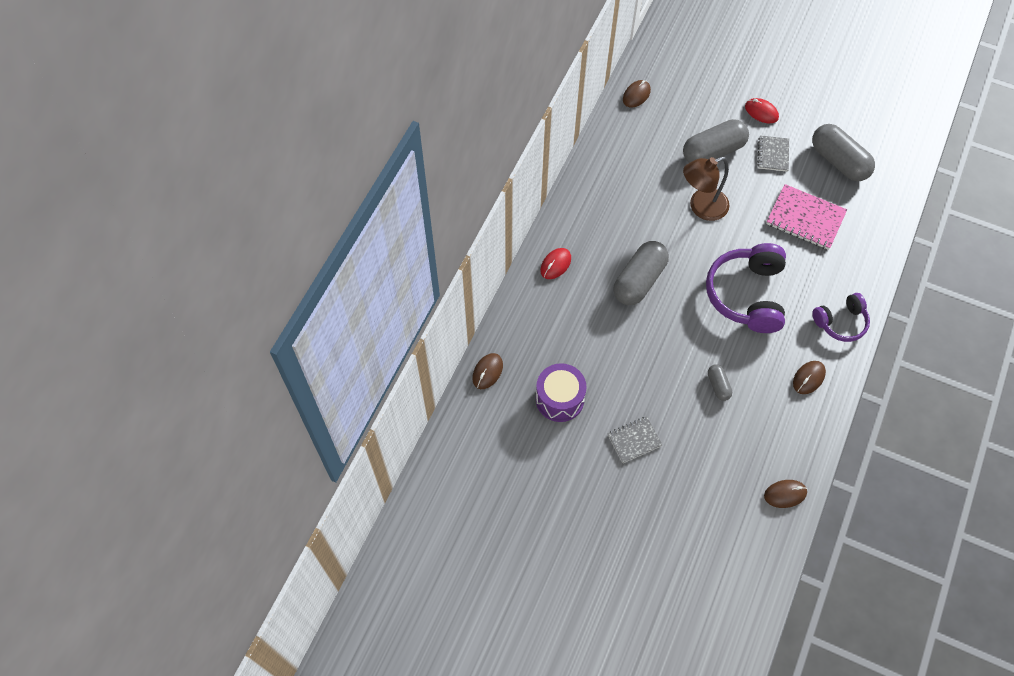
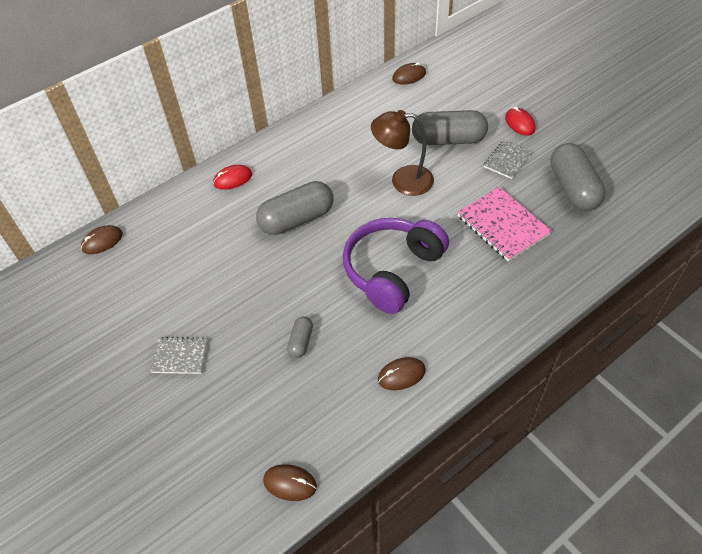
camera: 30 degrees right, 10 degrees down
purple drum [536,363,587,422] -> none
purple headphones [812,293,870,342] -> none

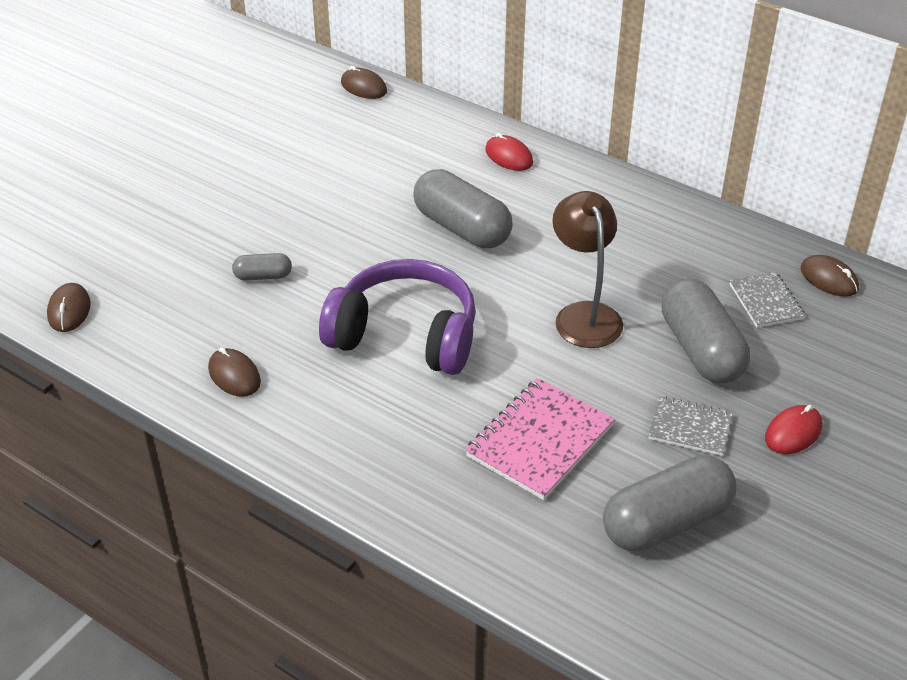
camera: 70 degrees right, 10 degrees down
grey notebook [150,337,207,374] -> grey notebook moved to [730,272,805,328]

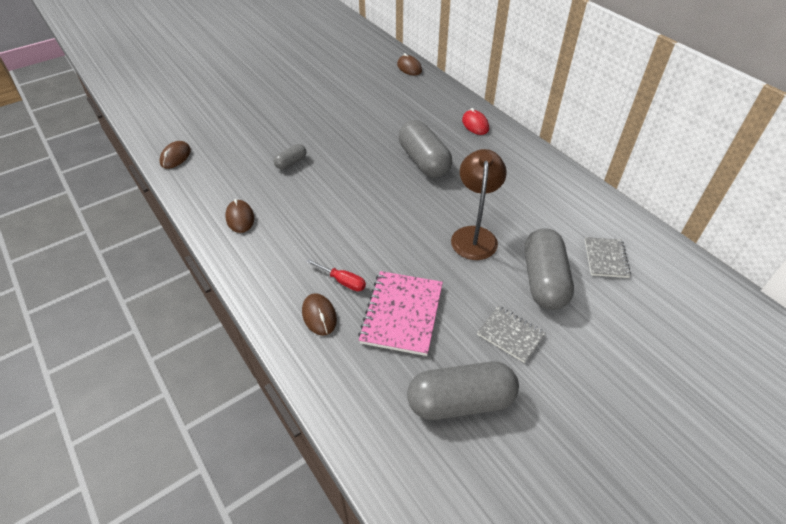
camera: 20 degrees right, 5 degrees up
grey capsule [232,253,292,281] -> grey capsule turned 60 degrees counterclockwise [274,144,306,169]
purple headphones [319,259,476,375] -> none
pink notebook [465,378,615,500] -> pink notebook turned 45 degrees counterclockwise [358,271,443,356]
red mouse [765,405,823,454] -> none
brown mouse [800,255,859,297] -> brown mouse moved to [302,293,337,336]
none -> red screwdriver [307,259,366,291]

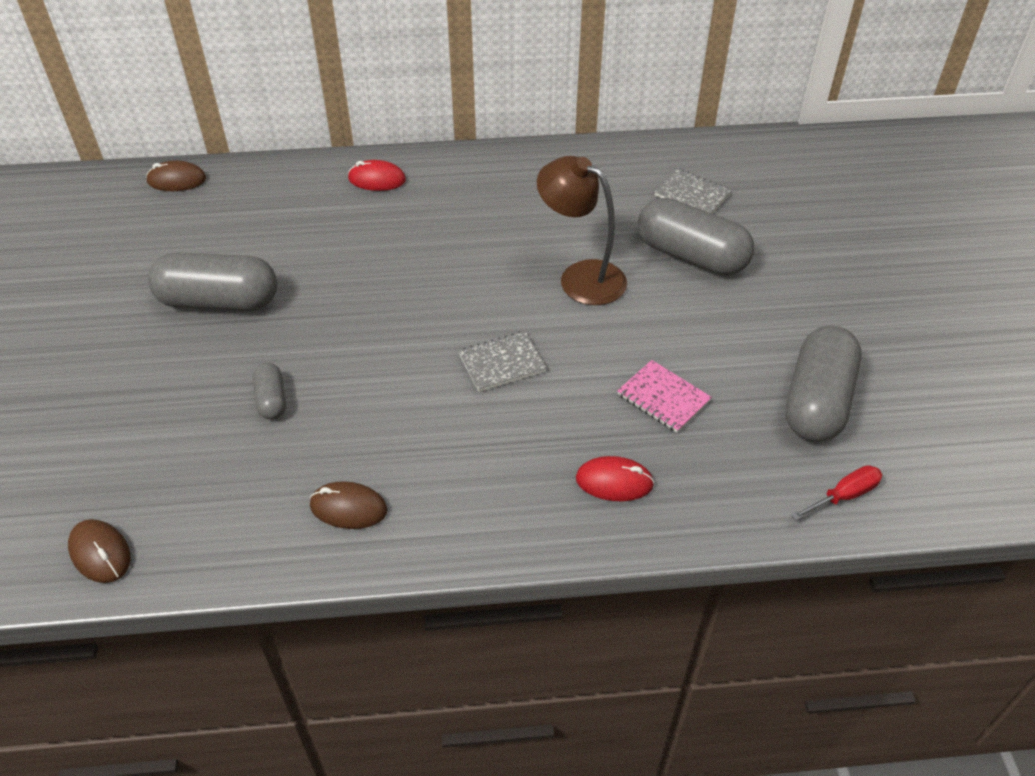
camera: 60 degrees left, 0 degrees up
brown mouse [302,293,337,336] -> red mouse [576,456,654,501]
red screwdriver [307,259,366,291] -> red screwdriver moved to [791,465,882,521]
pink notebook [358,271,443,356] -> pink notebook [617,360,712,433], size x0.60
grey capsule [399,120,452,178] -> grey capsule moved to [148,252,278,311]
grey notebook [477,306,545,363] -> grey notebook moved to [459,331,547,392]

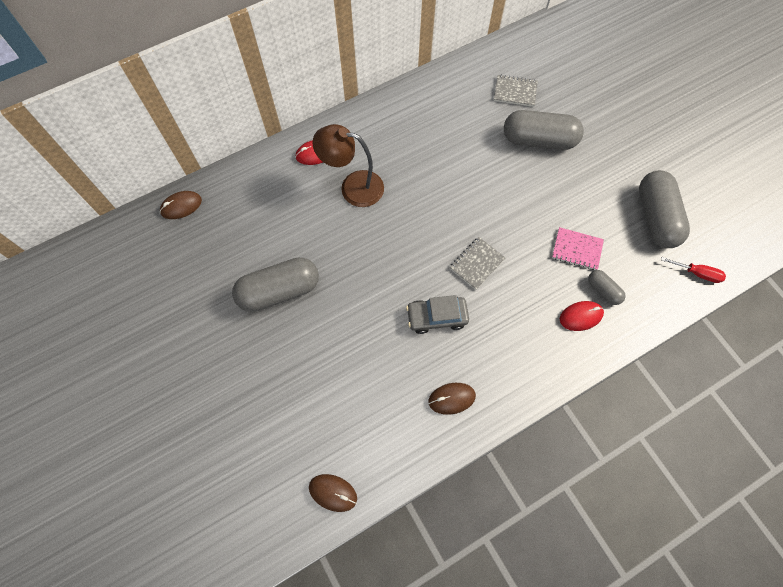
camera: 25 degrees left, 20 degrees up
grey capsule [253,363,286,420] -> grey capsule moved to [588,270,626,305]
brown lamp [537,156,627,305] -> brown lamp moved to [312,124,384,207]
red screwdriver [791,465,882,521] -> red screwdriver turned 75 degrees clockwise [661,257,726,283]
none -> grey car [406,295,469,334]

